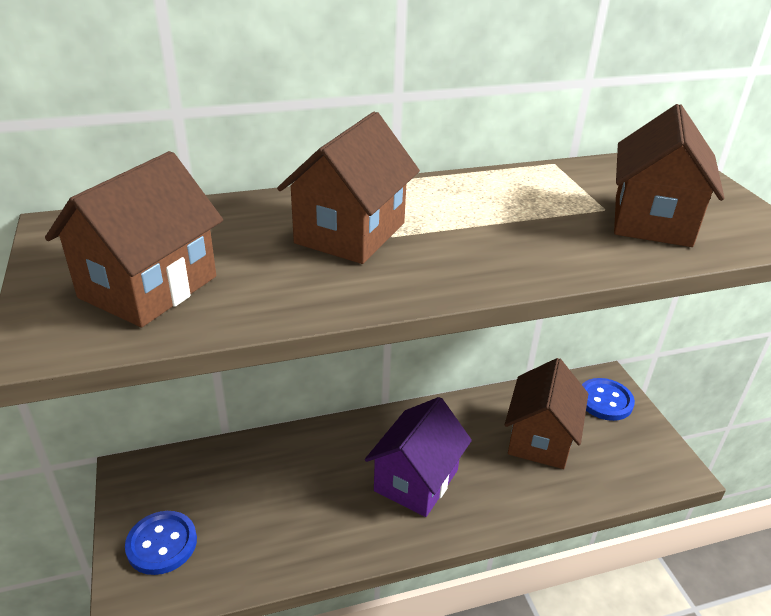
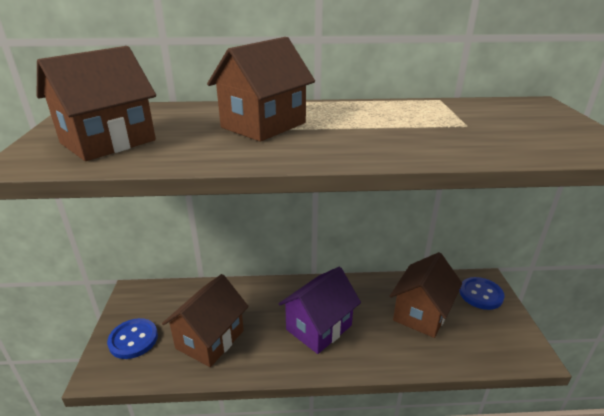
camera: 15 degrees right, 5 degrees down
brown house [614,104,724,247] -> brown house moved to [162,274,249,367]

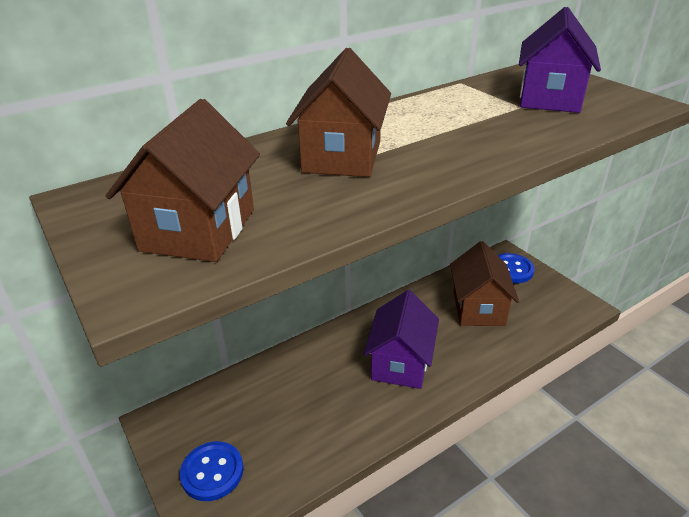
camera: 30 degrees left, 5 degrees up
brown house [162,274,249,367] -> none
none -> purple house [519,7,601,113]

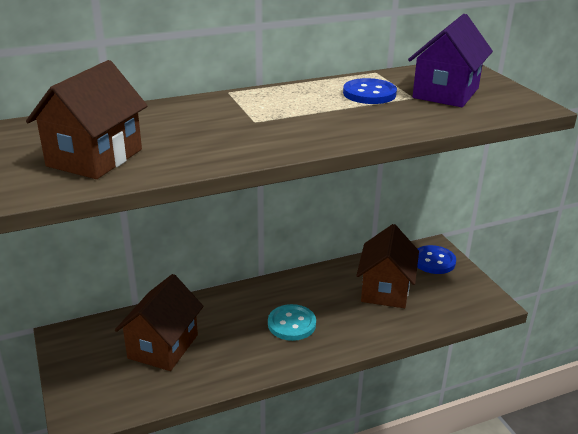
camera: 10 degrees right, 5 degrees down
blue button [180,441,244,501] -> blue button moved to [343,78,397,104]
brown house [286,48,391,177] -> brown house moved to [115,274,204,371]
purple house [363,290,439,389] -> turquoise button [268,304,316,341]

